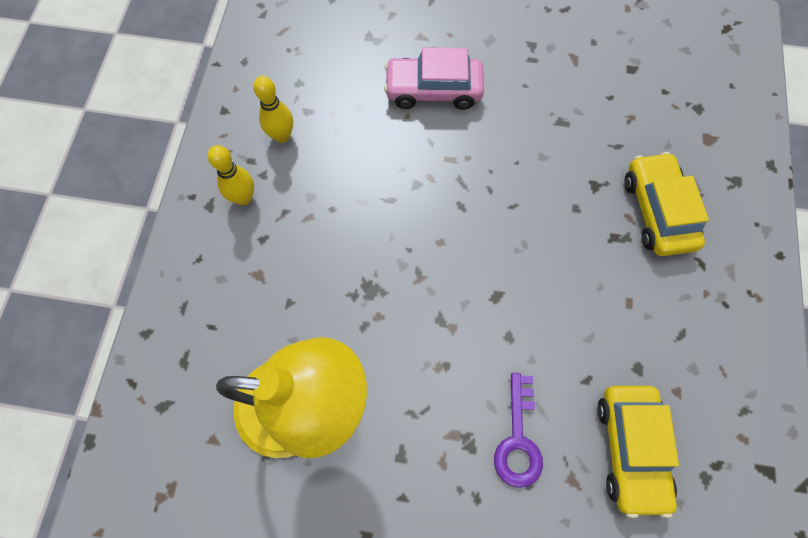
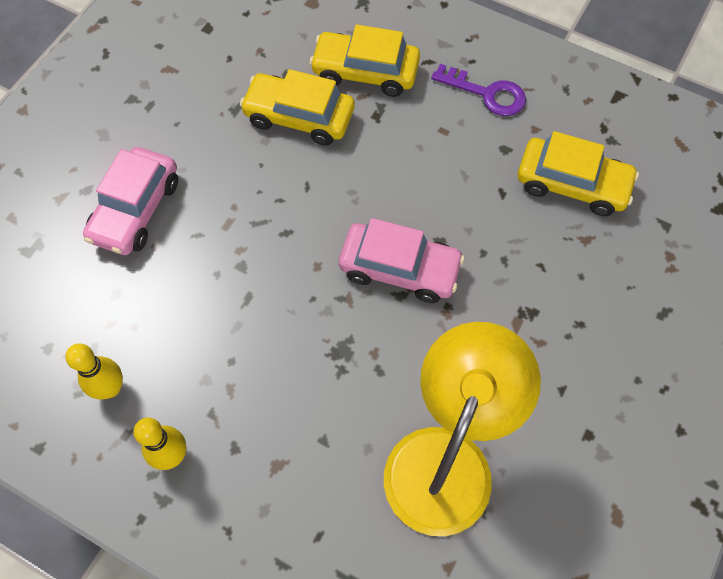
camera: 70 degrees left, 5 degrees down
purple key [494,373,543,488] -> purple key moved to [431,64,526,116]
none -> yellow car [240,69,354,146]
none -> pink car [339,218,465,303]

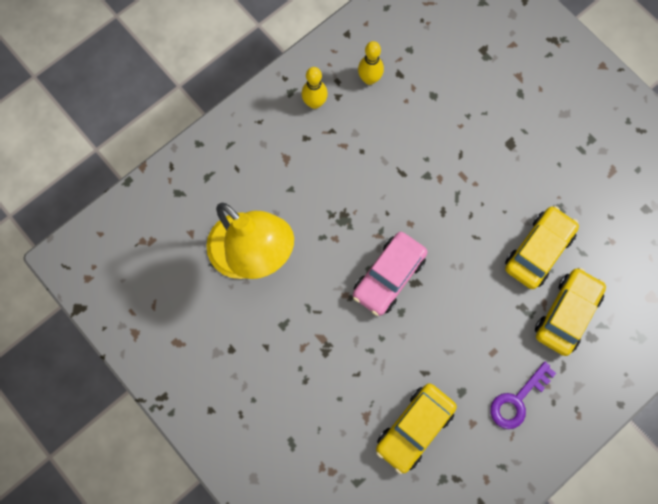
camera: 110 degrees right, 10 degrees up
pink car [83,147,178,255] -> none

